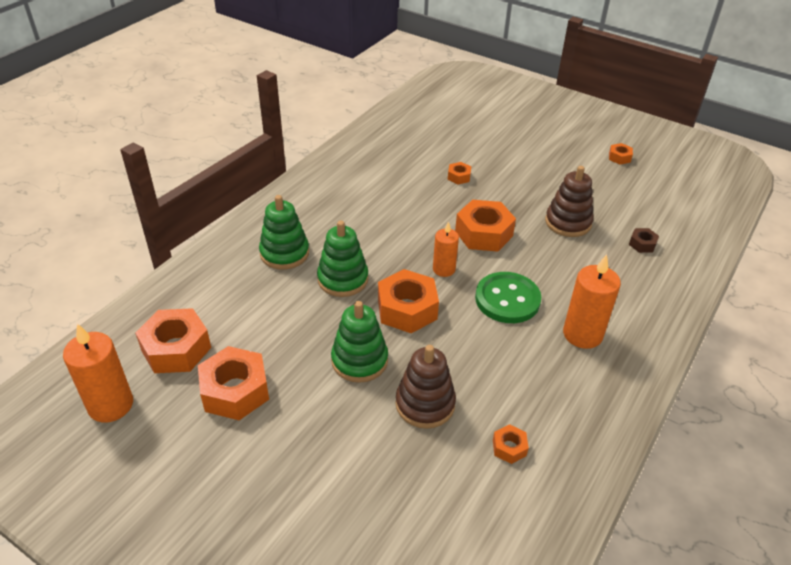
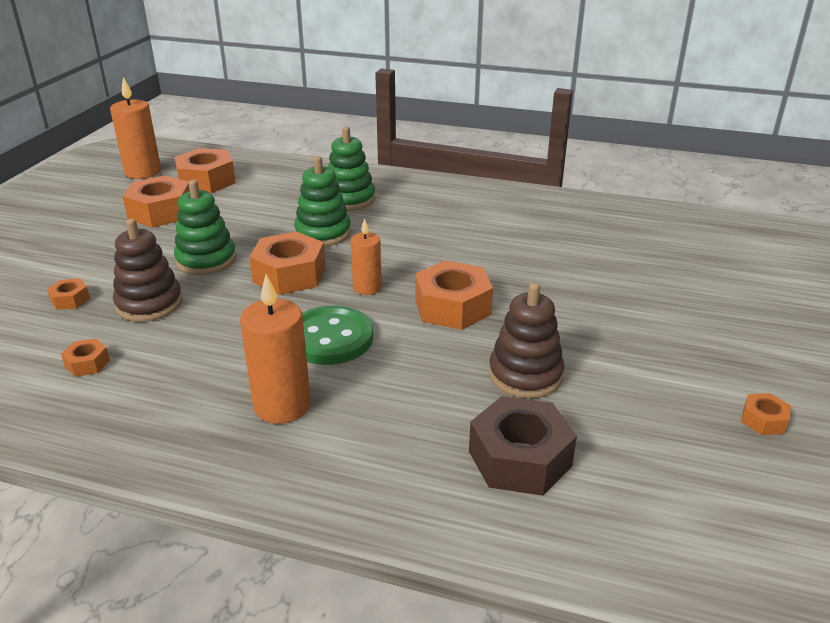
camera: 75 degrees right, 10 degrees down
orange nut [448,162,471,185] -> orange nut moved to [47,278,90,310]
brown nut [629,228,659,253] -> brown nut [469,396,577,496], size x2.08

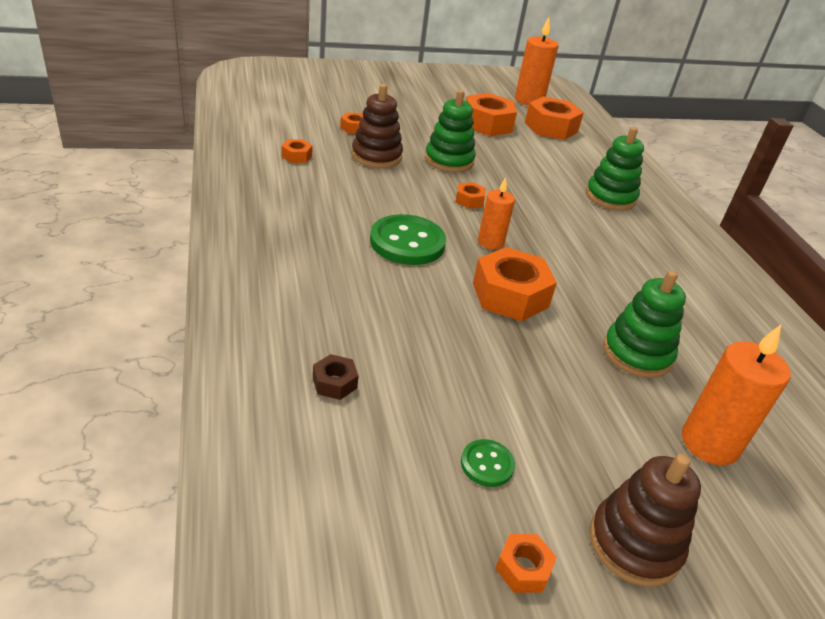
camera: 55 degrees right, 5 degrees up
orange candle [240,274,311,424] -> orange candle moved to [682,325,791,465]
orange nut [249,231,326,295] -> orange nut [455,182,486,209], size x0.48
green stacking toy [294,156,351,246] -> green stacking toy moved to [603,270,686,378]
brown nut [469,396,577,496] -> brown nut [313,354,359,400], size x0.48
brown stacking toy [489,282,564,398] -> brown stacking toy moved to [590,454,701,586]
none -> green button [461,439,515,487]

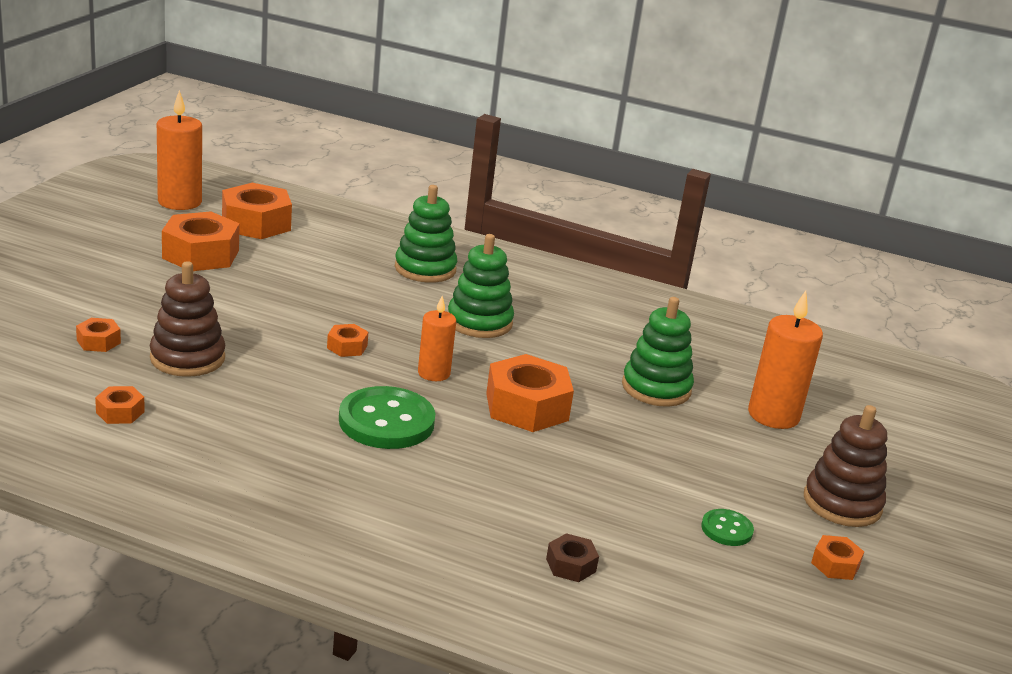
camera: 55 degrees left, 10 degrees down
green stacking toy [425,90,476,172] -> green stacking toy moved to [448,234,514,338]

